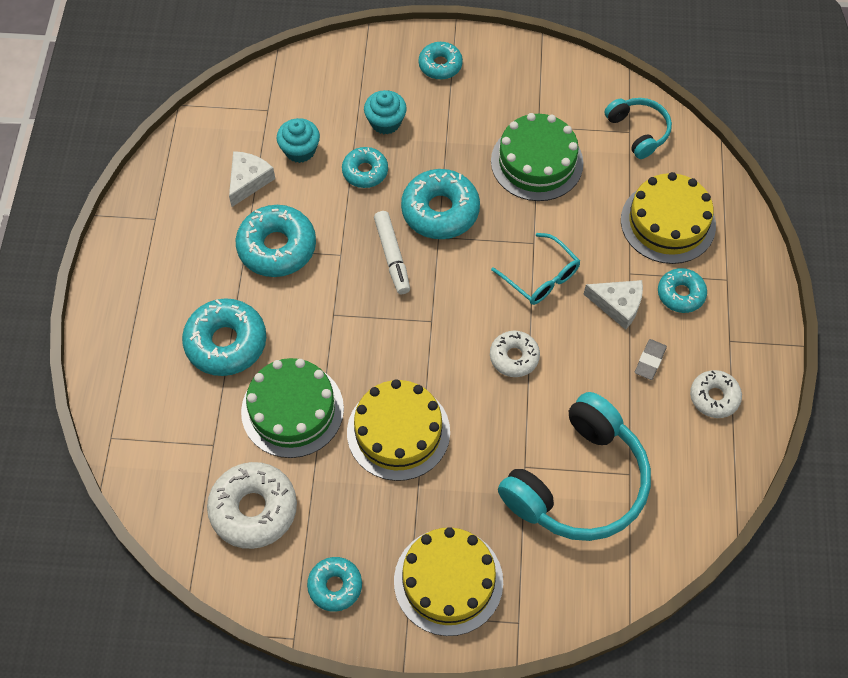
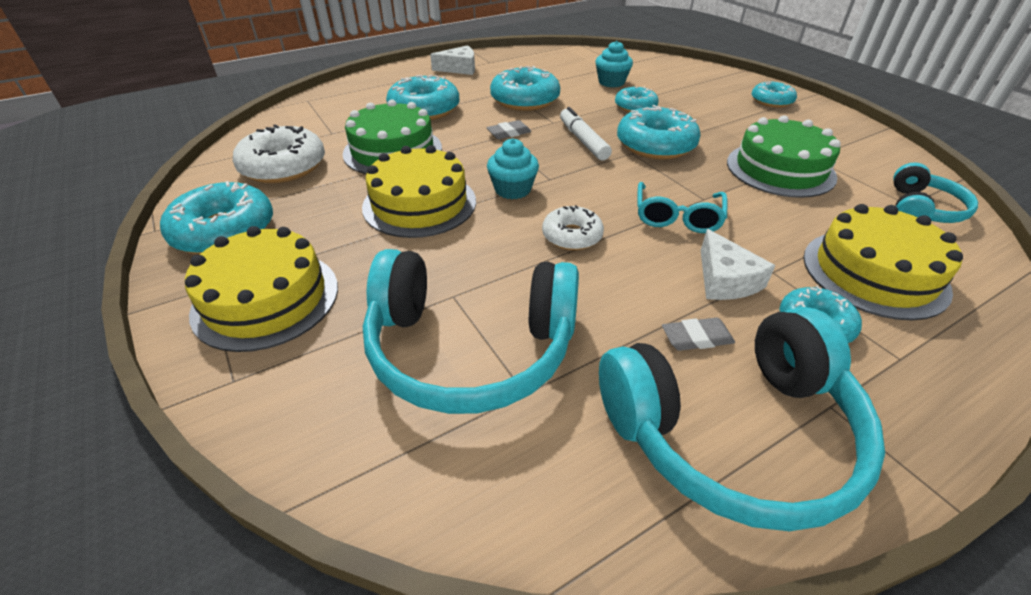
camera: 55 degrees right, 20 degrees down
white cheese [229,151,275,207] -> white cheese moved to [430,45,475,75]
turquoise donut [307,557,362,612] -> turquoise donut [160,181,273,255], size x1.67
turquoise cupcake [364,90,407,134] -> turquoise cupcake moved to [487,139,539,199]
white marker [374,211,410,294] -> white marker turned 120 degrees clockwise [560,107,612,160]
white donut [690,370,742,418] -> turquoise headphones [599,307,885,531]
none -> grey eraser [486,120,531,139]

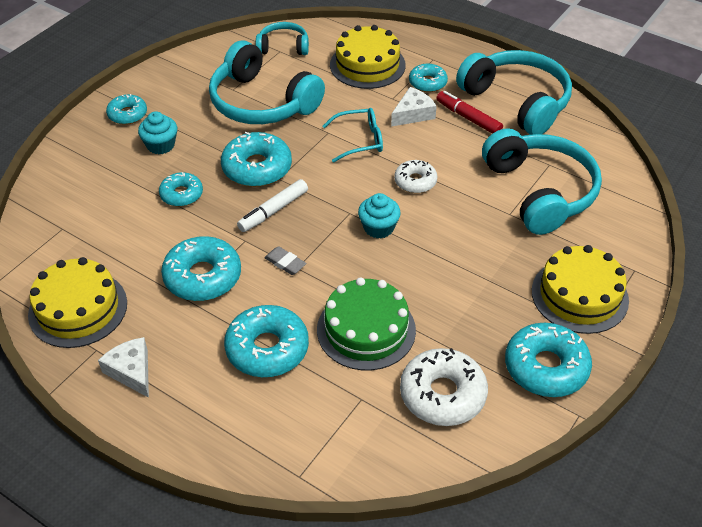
camera: 115 degrees left, 5 degrees up
yellow cake [362,145,476,238] -> yellow cake moved to [28,257,127,348]
turquoise cupcake [595,41,633,88] -> turquoise cupcake moved to [138,111,177,154]
grey eraser [662,317,735,351] -> red marker [436,91,503,134]
green cake [727,115,841,198] -> turquoise headphones [209,40,325,124]

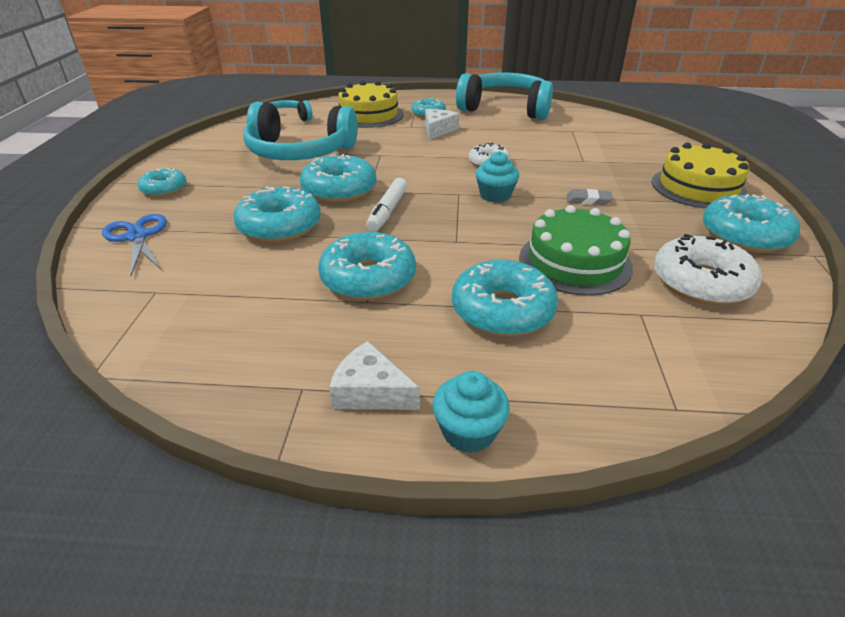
camera: 30 degrees left, 10 degrees down
yellow cake [28,257,127,348] -> none
turquoise cupcake [138,111,177,154] -> turquoise cupcake moved to [433,371,510,453]
turquoise donut [159,172,203,206] -> turquoise donut [234,186,321,243], size x1.67
grey eraser [264,246,306,275] -> grey eraser moved to [566,189,613,205]
turquoise glasses [323,108,383,163] -> none
red marker [436,91,503,134] -> none
turquoise headphones [482,128,602,235] -> none
none -> blue scissors [102,214,167,276]

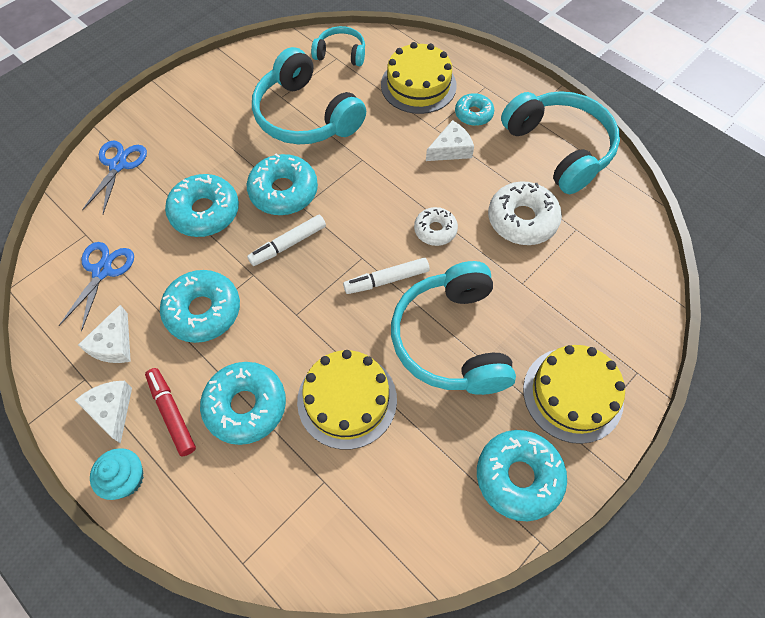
camera: 40 degrees right, 25 degrees up
turquoise donut [138,168,187,197] -> none
turquoise cupcake [476,151,519,202] -> white marker [343,258,429,294]
green cake [519,205,633,296] -> yellow cake [297,350,397,450]
grey eraser [566,189,613,205] -> turquoise headphones [391,261,516,395]
white donut [654,234,762,305] -> white donut moved to [488,181,562,245]
none -> blue scissors [59,242,134,332]
none -> white cheese [78,305,131,363]
none -> red marker [145,368,196,456]

